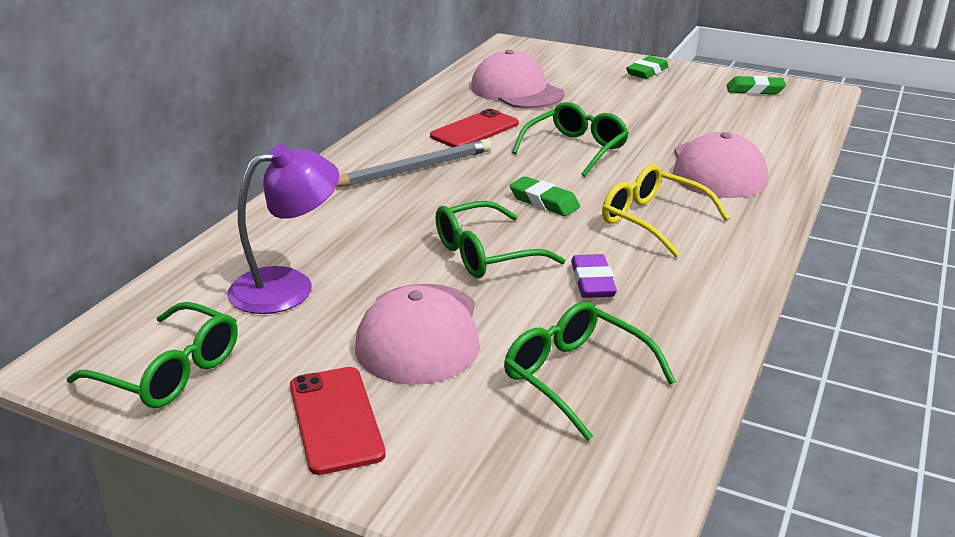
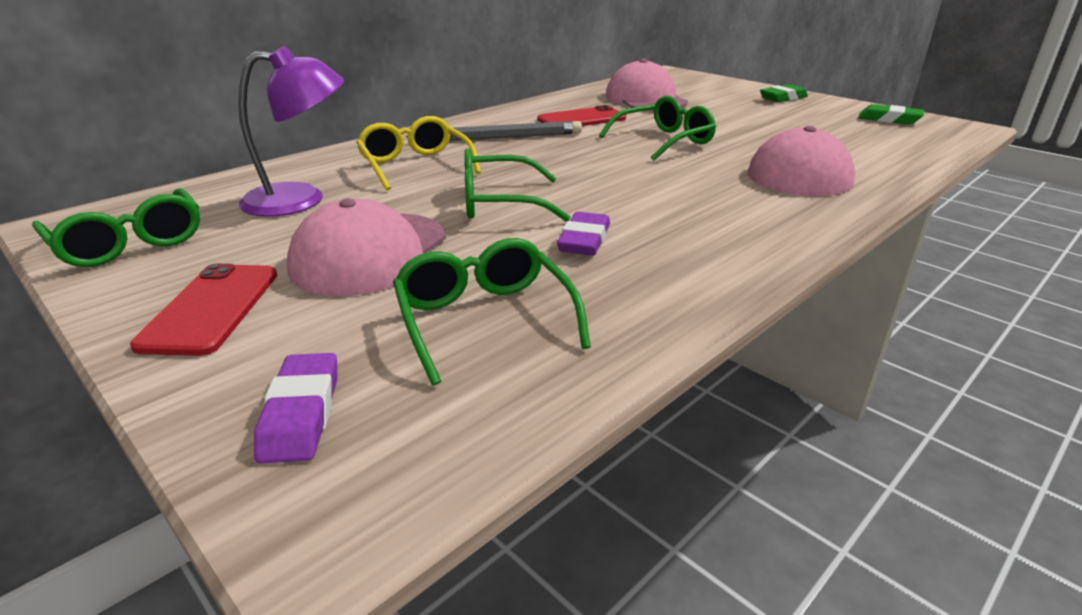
camera: 20 degrees right, 0 degrees up
green eraser [509,176,580,216] -> none
yellow glasses [602,164,730,257] -> yellow glasses moved to [356,116,481,190]
none -> purple eraser [254,353,337,464]

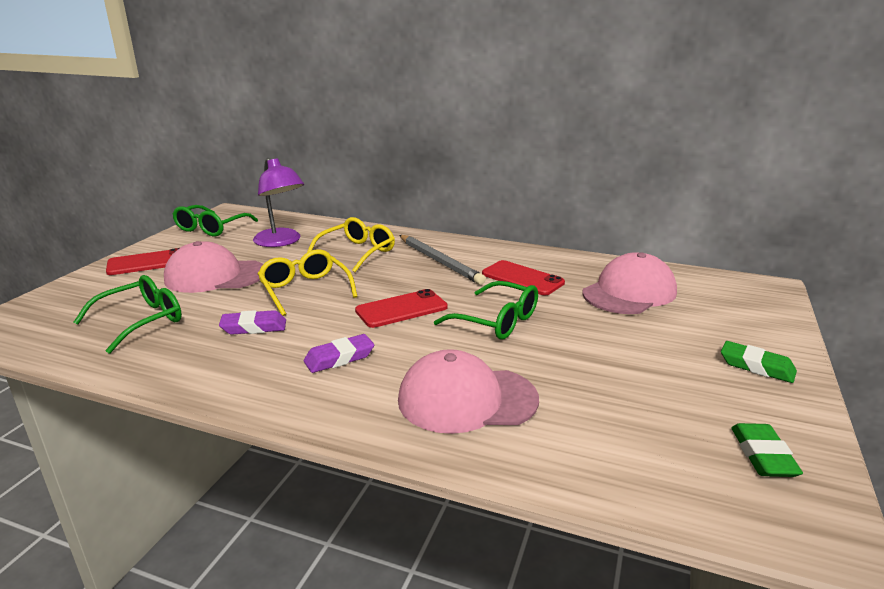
camera: 65 degrees right, 5 degrees down
purple eraser [254,353,337,464] -> purple eraser moved to [304,334,374,373]
green glasses [464,149,571,222] -> yellow glasses [258,249,358,316]
none -> red phone [355,289,448,328]

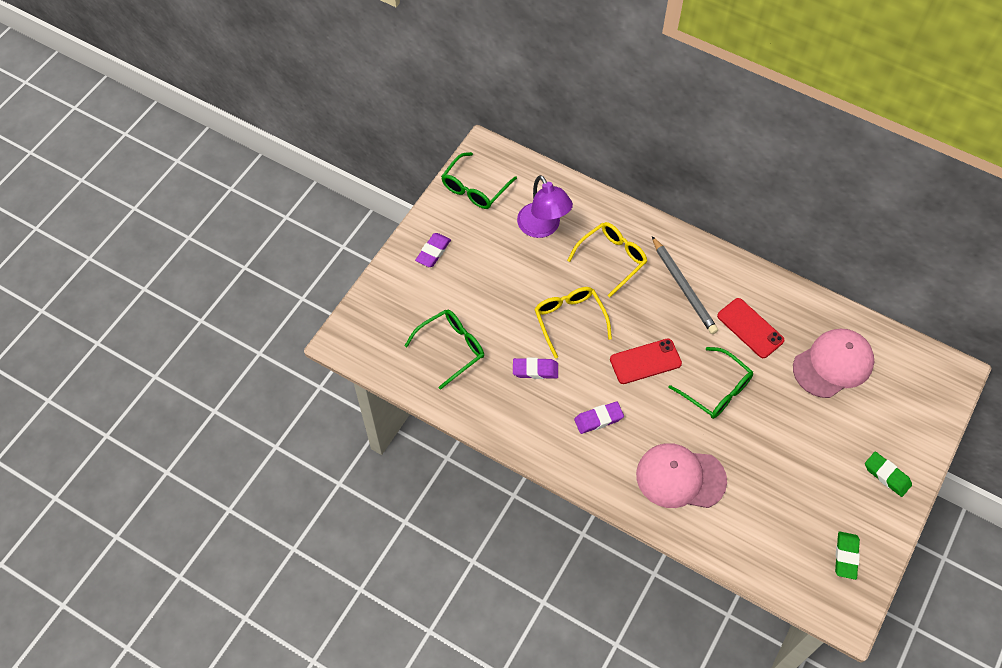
camera: 10 degrees right, 35 degrees up
red phone [106,248,179,275] -> purple eraser [415,233,451,267]
pink cap [164,241,263,293] -> none

